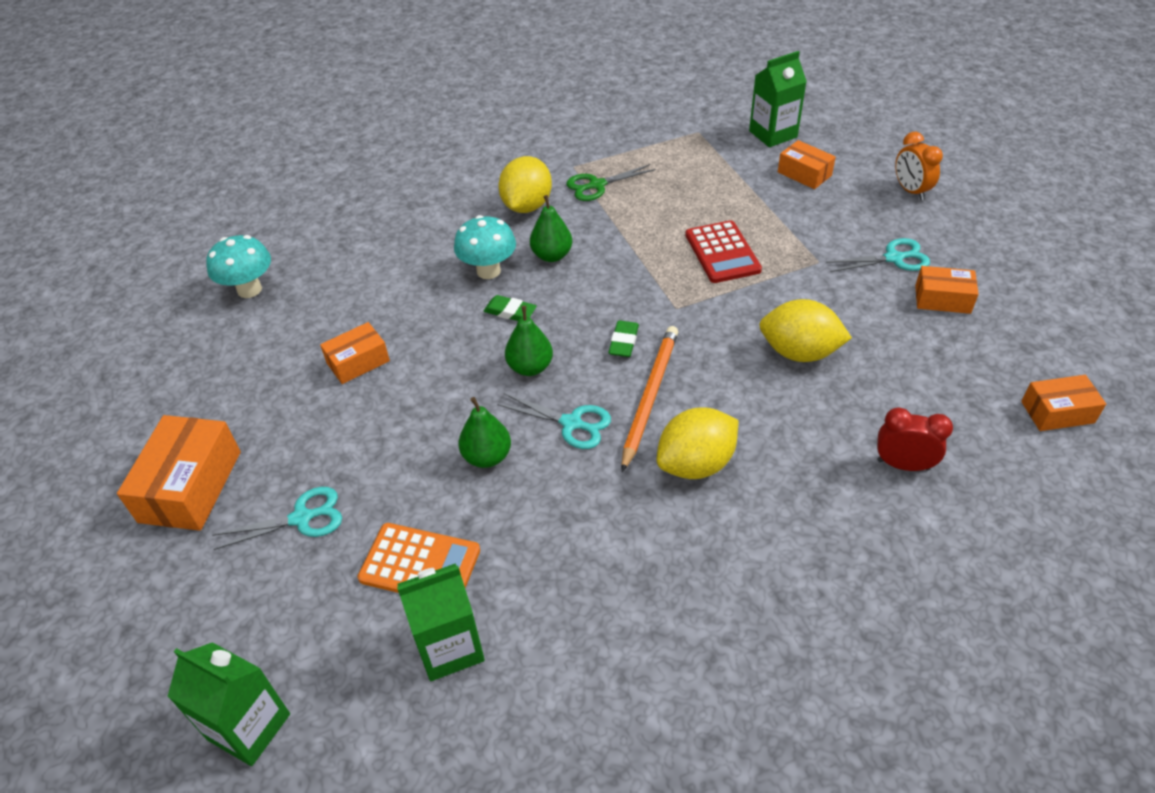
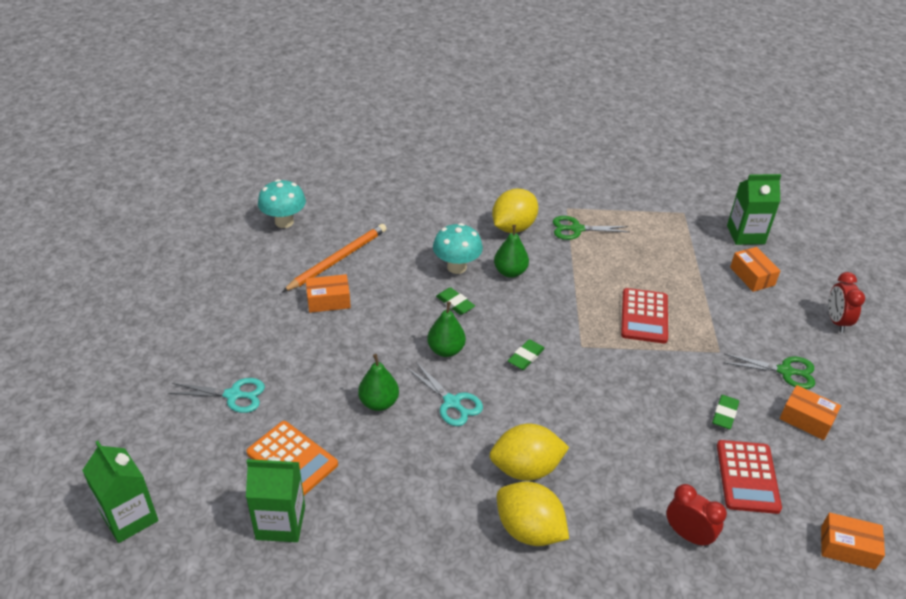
camera: 20 degrees right, 5 degrees down
orange box [117,415,241,531] -> none
orange pencil [621,326,678,472] -> orange pencil moved to [282,224,387,292]
yellow lemon [759,299,852,362] -> yellow lemon moved to [497,481,569,546]
turquoise scissors [826,238,930,272] -> green scissors [724,354,815,389]
orange clock [895,132,943,200] -> red clock [828,272,865,333]
none -> green eraser [712,395,739,429]
none -> red calculator [717,440,782,514]

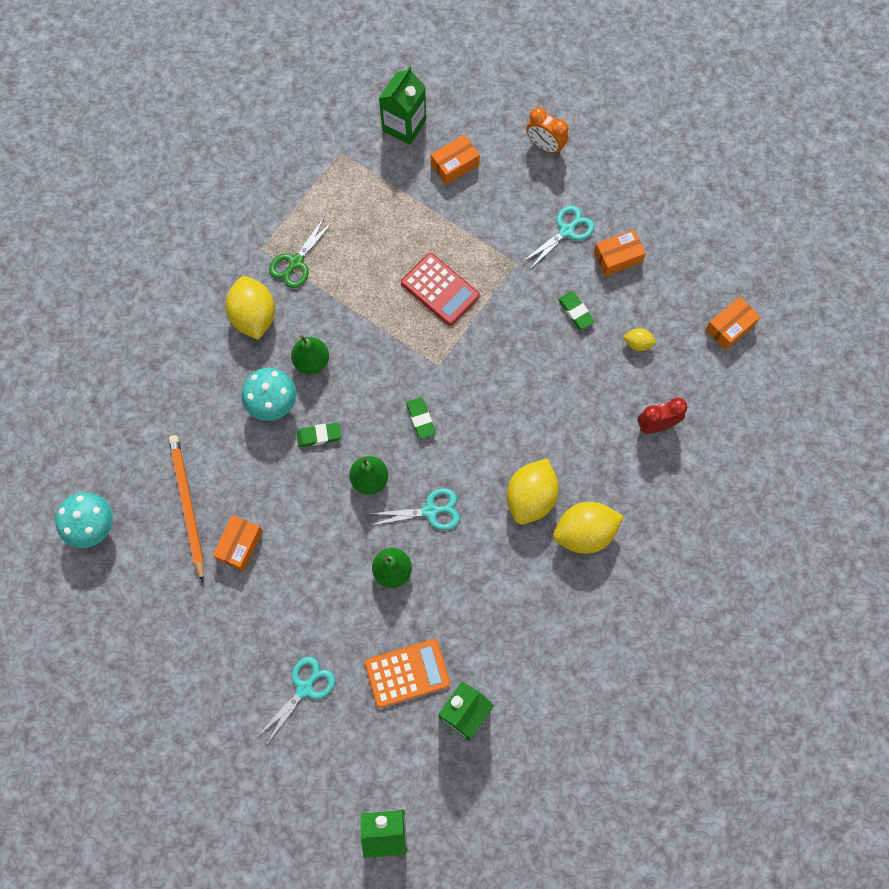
camera: 55 degrees left, 30 degrees up
red calculator [717,440,782,514] -> yellow lemon [623,328,656,351]
green scissors [724,354,815,389] -> turquoise scissors [521,205,595,270]
orange box [730,247,780,292] -> orange box turned 45 degrees counterclockwise [431,135,480,185]
red clock [828,272,865,333] -> orange clock [526,107,568,154]

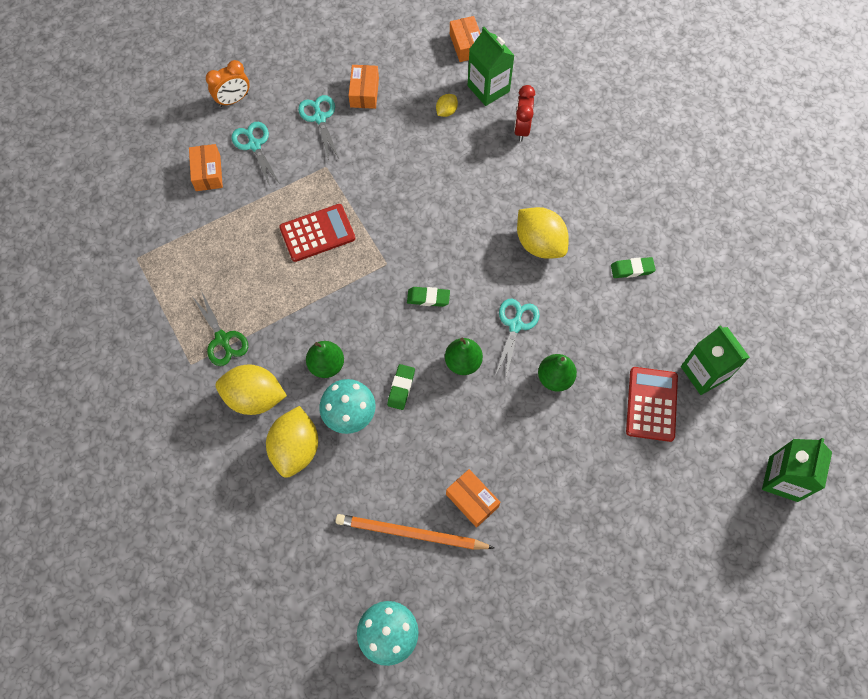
camera: 65 degrees left, 5 degrees down
turquoise scissors [257,656,335,744] -> turquoise scissors moved to [231,122,280,186]
orange calculator [365,639,450,708] -> red calculator [626,367,678,442]
green carton [379,66,426,145] -> green carton moved to [468,27,515,106]
yellow lemon [553,502,624,554] -> yellow lemon moved to [266,406,318,478]
green eraser [558,292,595,330] -> green eraser moved to [611,257,656,278]

